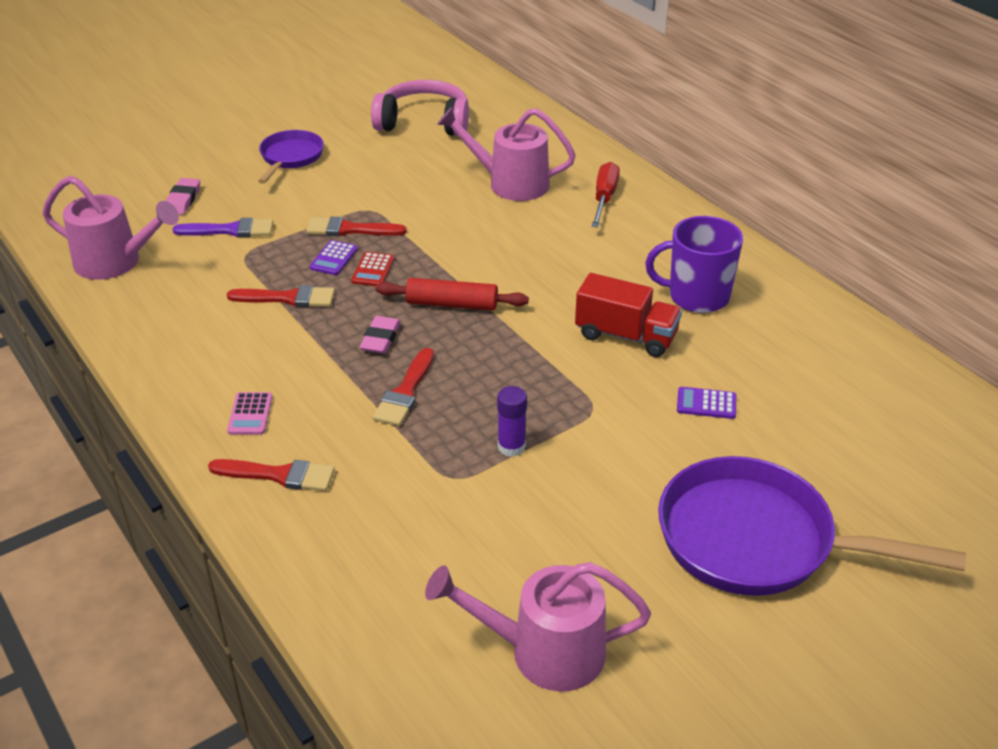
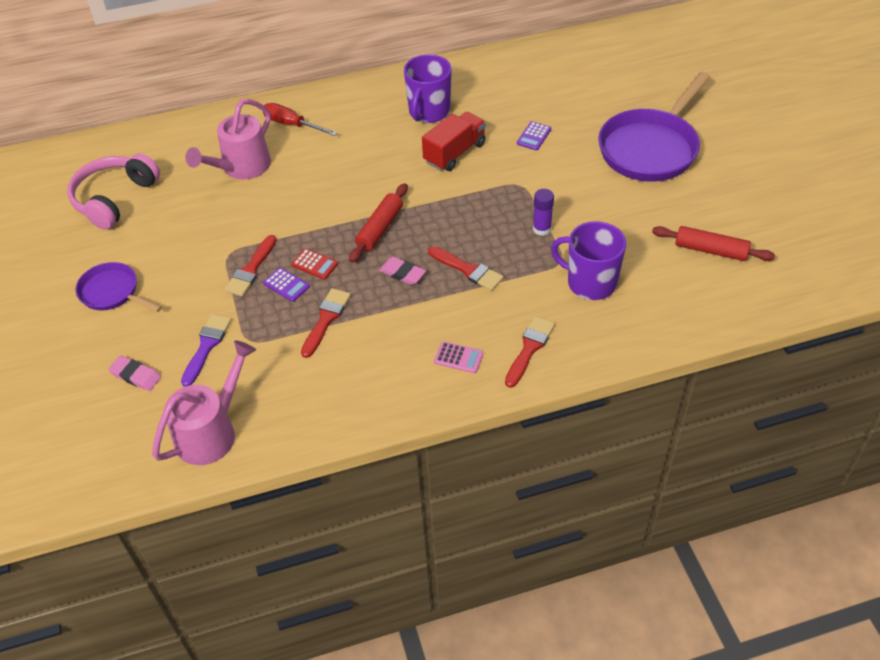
camera: 70 degrees left, 10 degrees up
pink watering can [425,562,651,692] -> red rolling pin [652,226,775,261]
none -> purple mug [551,221,626,300]

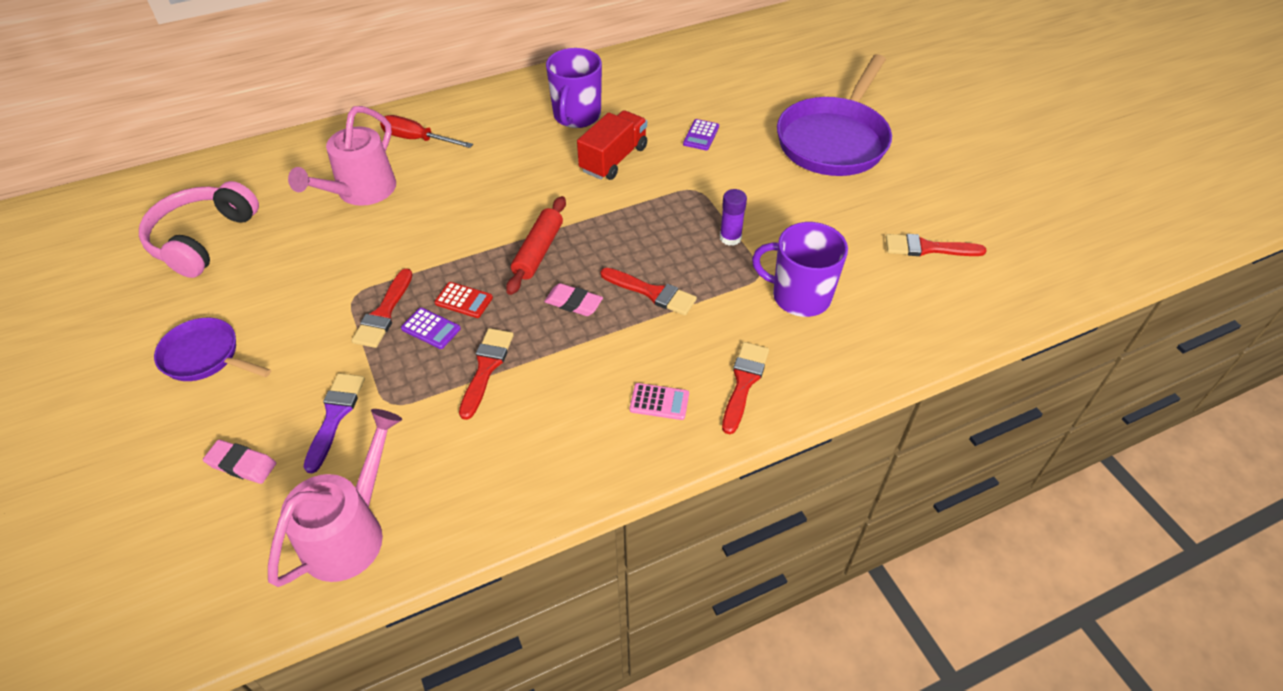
camera: 10 degrees left, 0 degrees up
red rolling pin [652,226,775,261] -> red brush [886,234,987,256]

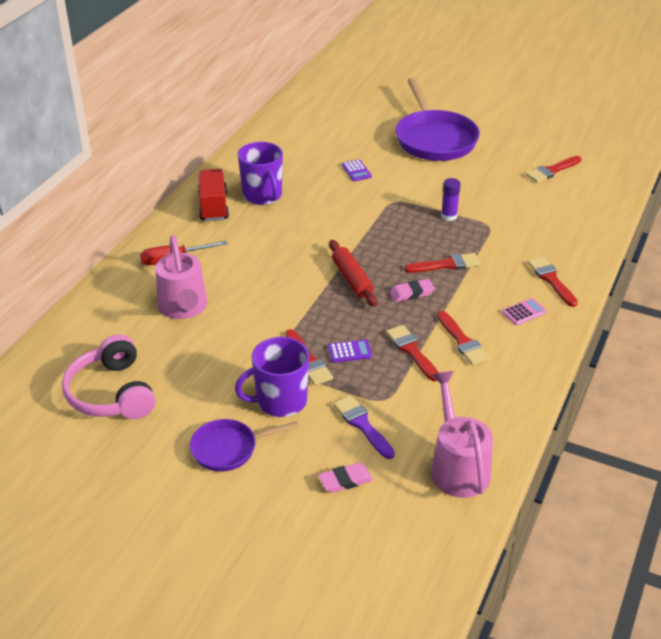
camera: 40 degrees left, 10 degrees down
red calculator [434,282,493,318] -> none
red truck [577,110,647,180] -> red truck moved to [198,169,229,221]
purple mug [752,222,848,317] -> purple mug moved to [235,337,309,417]
none -> red brush [437,311,490,365]

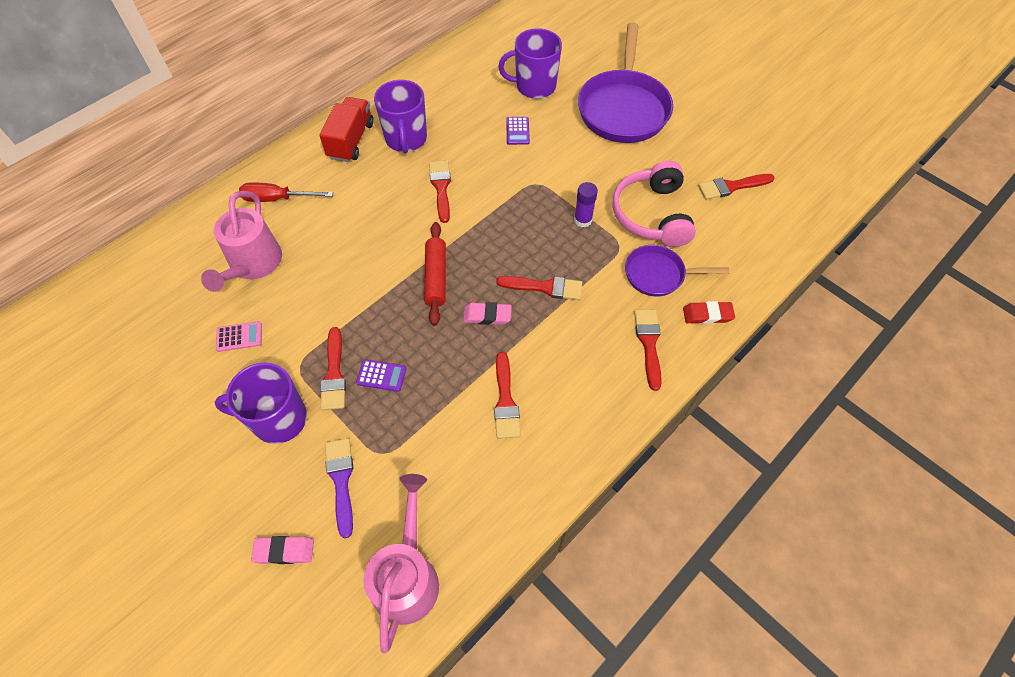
camera: 20 degrees right, 20 degrees up
pink headphones [62,334,155,419] -> pink headphones moved to [612,161,696,247]
purple pan [190,419,299,472] -> purple pan moved to [625,245,729,296]
red brush [386,325,439,382] -> red brush moved to [429,160,451,223]
pink calculator [502,298,547,325] -> pink calculator moved to [216,321,262,352]
none -> purple mug [498,28,562,99]
none -> red eraser [683,301,735,324]

